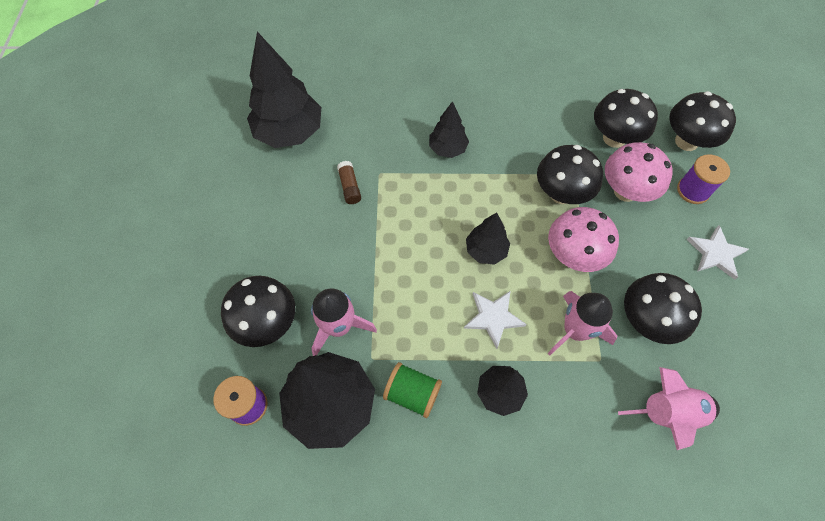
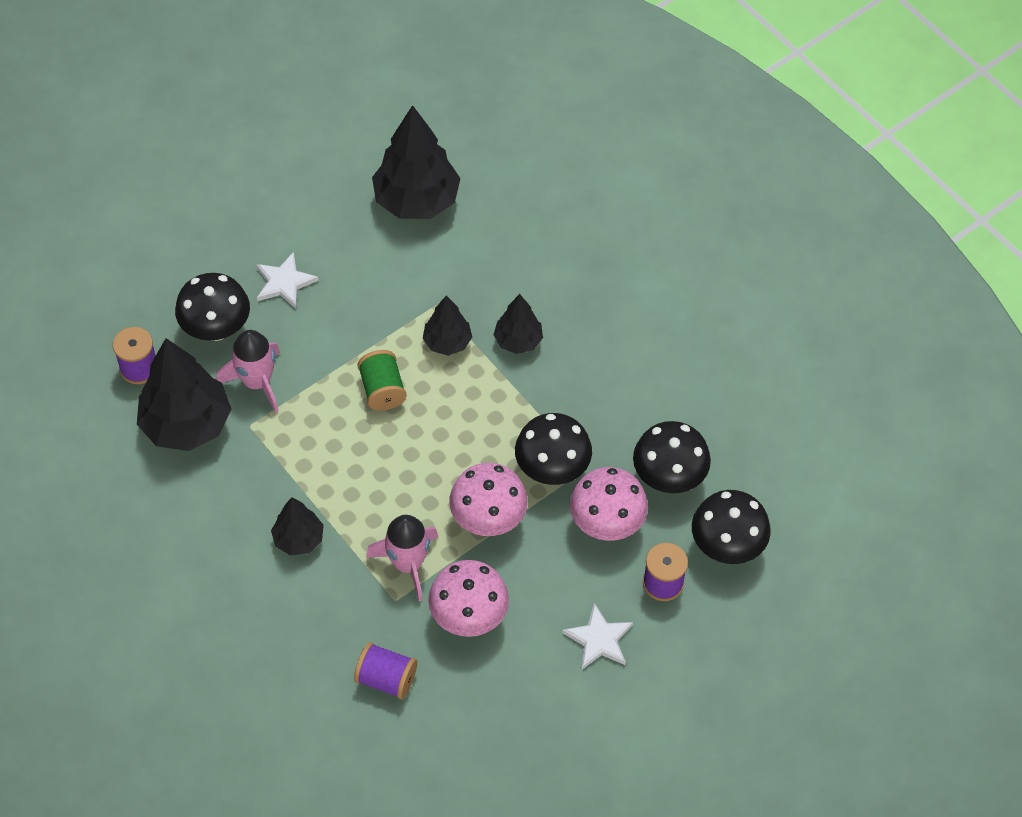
camera: 50 degrees right, 5 degrees down
brown glue stick [337,161,361,204] -> none
green spool [383,362,442,418] -> green spool moved to [357,350,406,411]
white star [464,291,527,349] -> white star moved to [256,252,319,309]
black tree [466,213,510,265] -> black tree moved to [423,295,472,356]
pink rocket [618,367,720,450] -> purple spool [354,642,417,699]
black mushroom [624,273,702,344] -> pink mushroom [428,560,509,637]

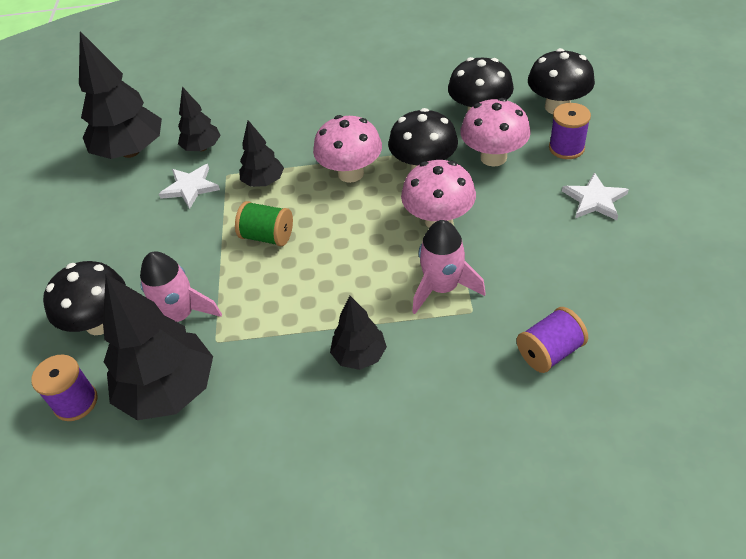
camera: 50 degrees left, 10 degrees down
white star [256,252,319,309] -> white star moved to [159,164,220,209]
pink mushroom [428,560,509,637] -> pink mushroom moved to [313,115,382,183]
black tree [493,294,543,354] -> black tree moved to [178,87,221,151]

